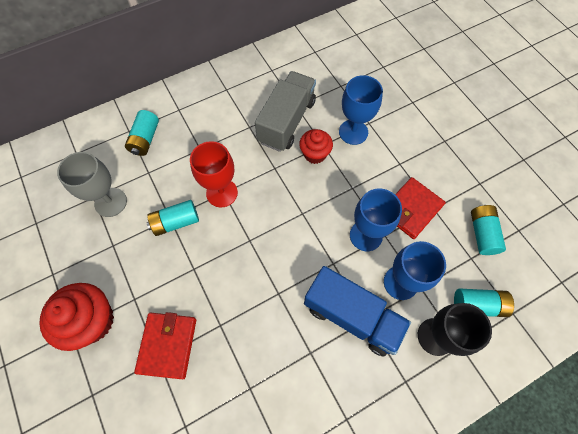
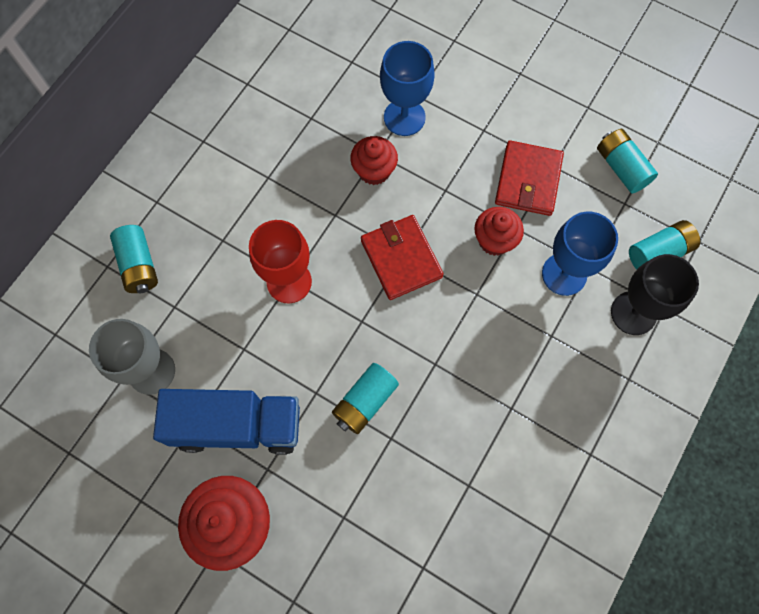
camera: 30 degrees left, 5 degrees up
red wallet [134,312,196,379] -> red wallet moved to [361,215,443,300]
turquoise battery [147,200,199,236] -> turquoise battery moved to [332,363,399,434]
grey truck [255,71,316,152] -> none
blue truck [304,266,411,357] -> blue truck moved to [153,389,300,455]
blue goblet [350,189,402,251] -> red cupcake [474,207,524,256]

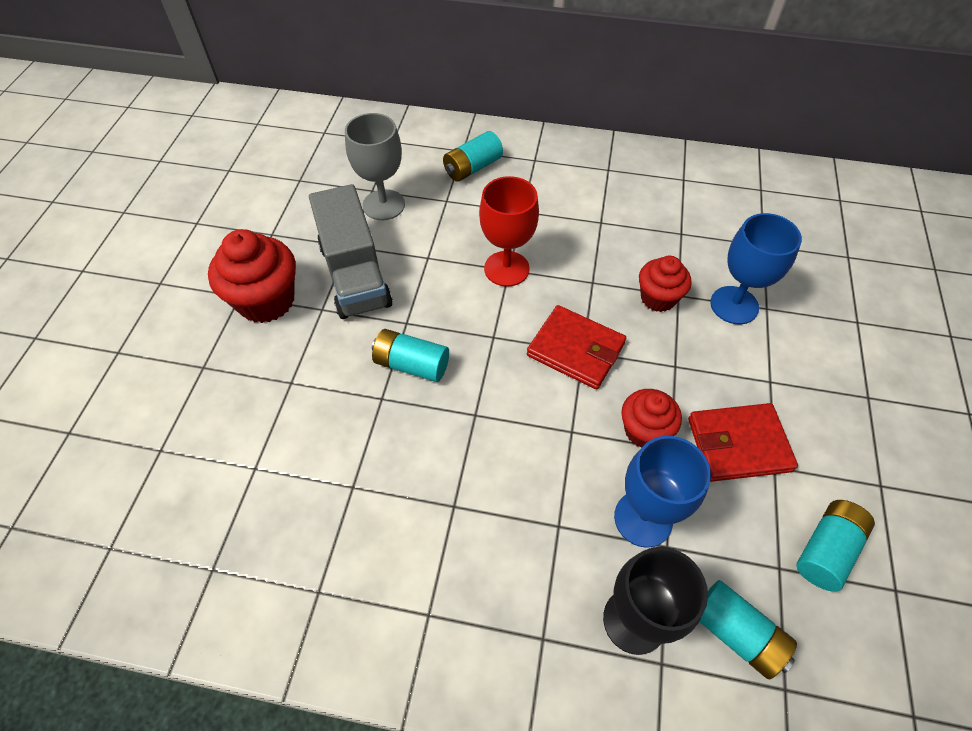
camera: 70 degrees right, 15 degrees down
blue truck [153,389,300,455] -> grey truck [309,184,393,319]
red wallet [361,215,443,300] -> red wallet turned 75 degrees clockwise [527,305,626,389]

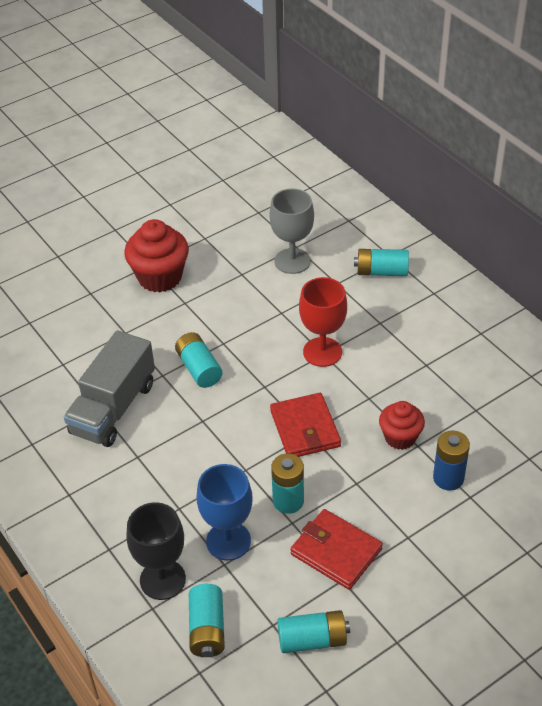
camera: 45 degrees right, 10 degrees down
grey truck [309,184,393,319] -> grey truck moved to [64,330,155,447]
red cupcake [621,389,682,448] -> turquoise battery [271,453,304,514]
blue goblet [710,213,802,324] -> blue battery [433,431,470,491]

